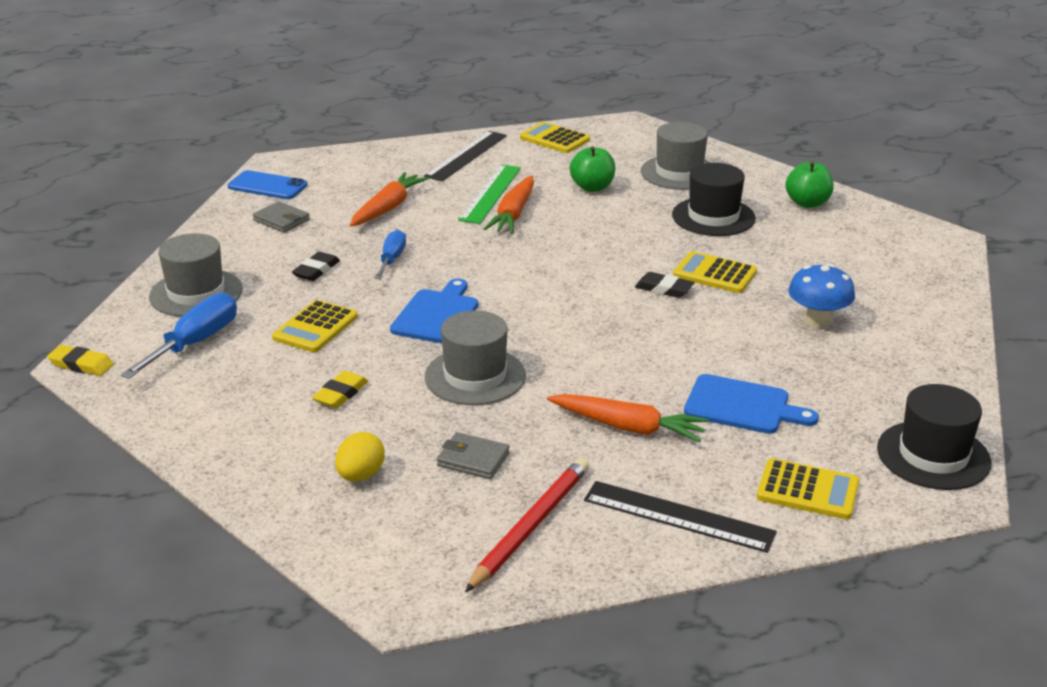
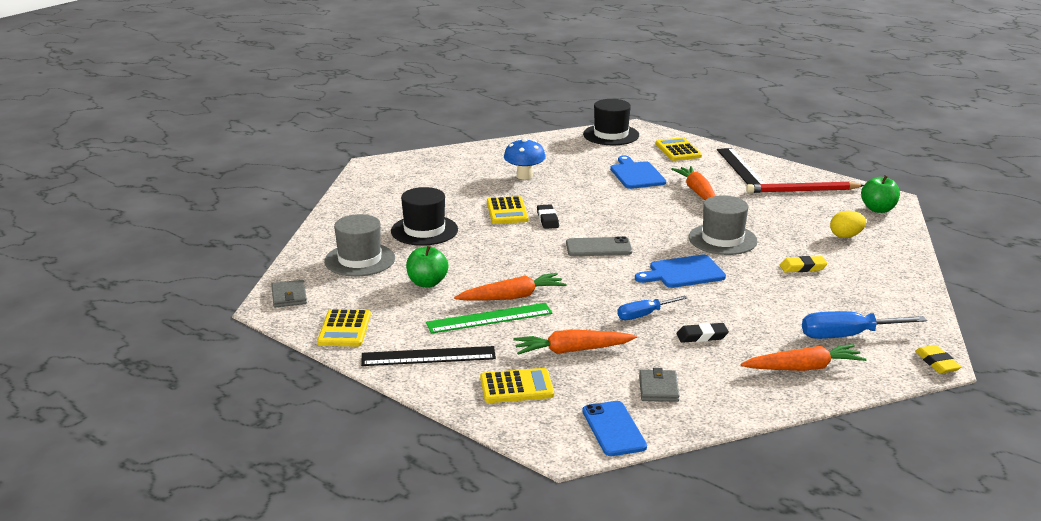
camera: 125 degrees left, 5 degrees down
grey hat [149,233,243,317] -> orange carrot [741,344,867,371]
yellow calculator [272,300,358,352] -> yellow calculator moved to [480,368,554,403]
grey wallet [437,432,510,479] -> grey wallet moved to [271,280,307,308]
green apple [786,161,834,208] -> green apple moved to [861,175,900,213]
none -> grey phone [566,236,632,256]

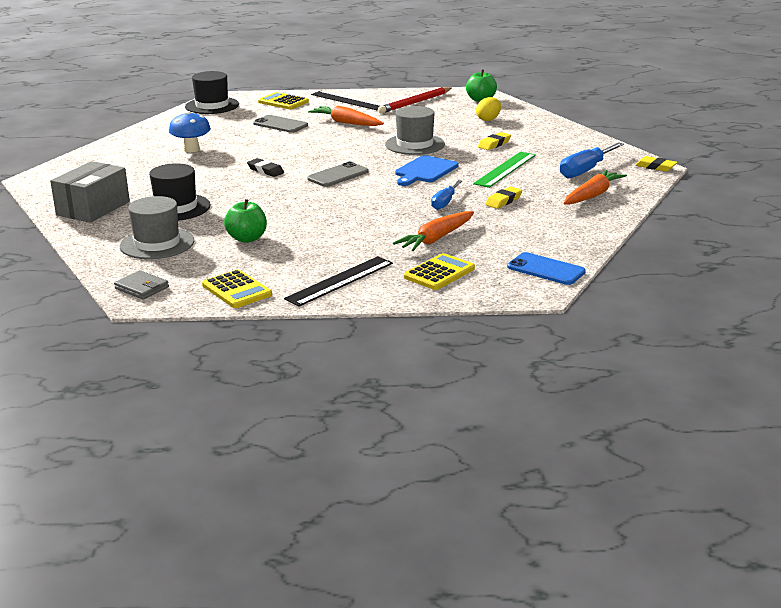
camera: 40 degrees left, 0 degrees up
green ruler [426,303,552,334] -> green ruler moved to [473,152,536,188]
orange carrot [454,273,567,301] -> none
yellow calculator [487,196,528,224] -> none
blue cutting board [610,156,666,189] -> grey phone [253,115,308,133]
grey wallet [639,368,679,402] -> none
black eraser [677,323,729,343] -> yellow eraser [485,187,522,209]
none -> grey box [50,161,130,223]

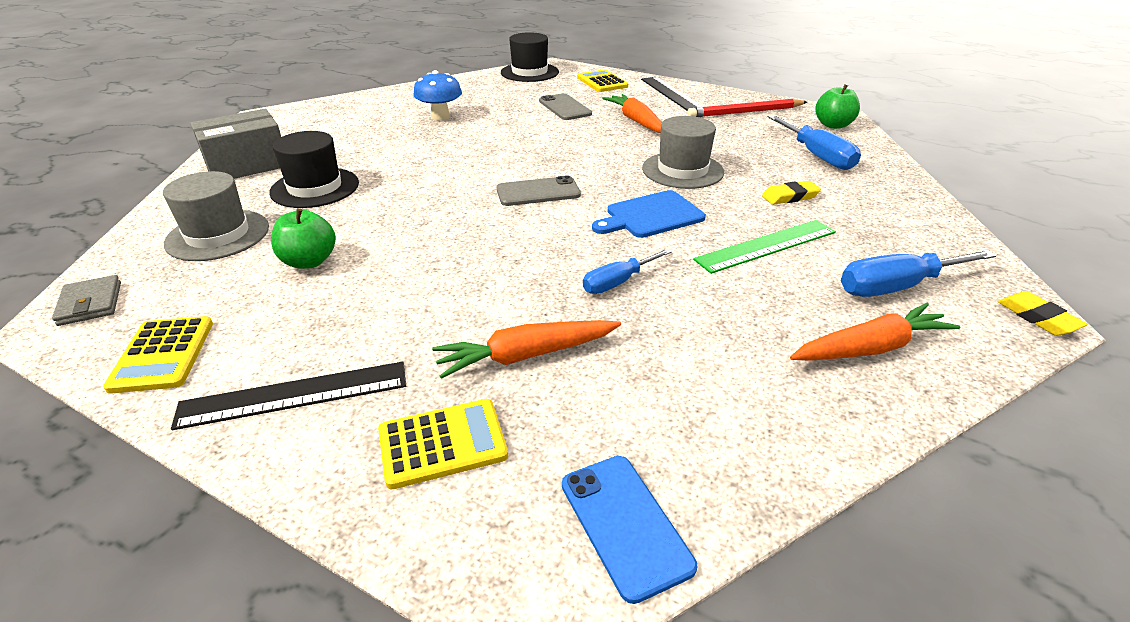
camera: 30 degrees right, 10 degrees up
black eraser [247,158,284,177] -> none
yellow egg [476,97,501,121] -> blue screwdriver [768,115,861,170]
yellow eraser [485,187,522,209] -> none

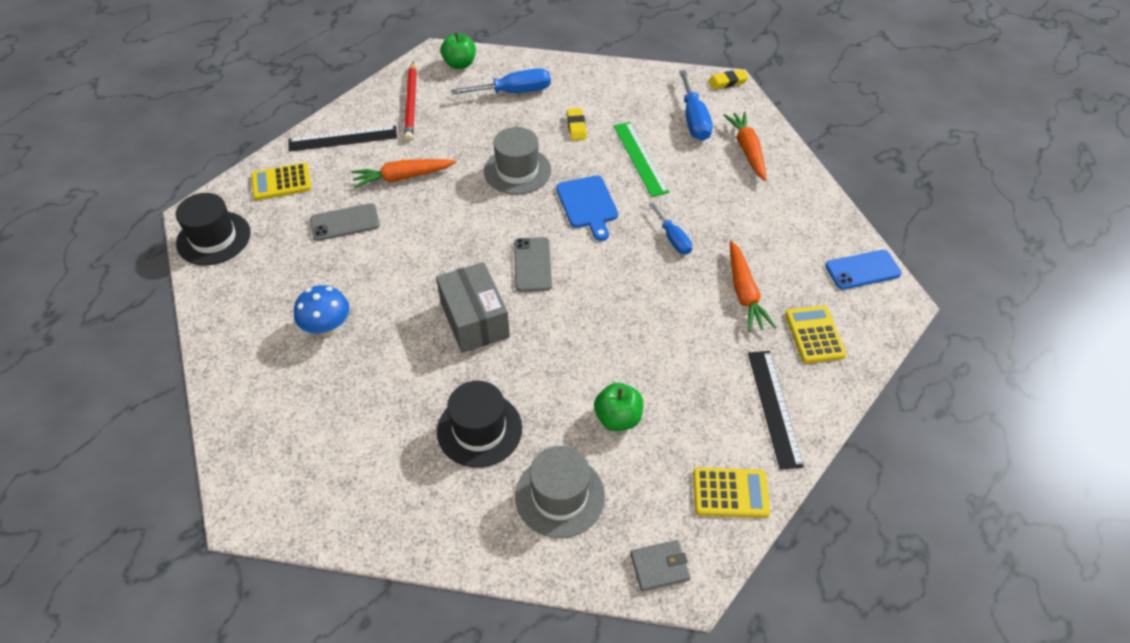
camera: 80 degrees left, 15 degrees up
grey box [190,109,281,179] -> grey box moved to [436,262,510,353]

